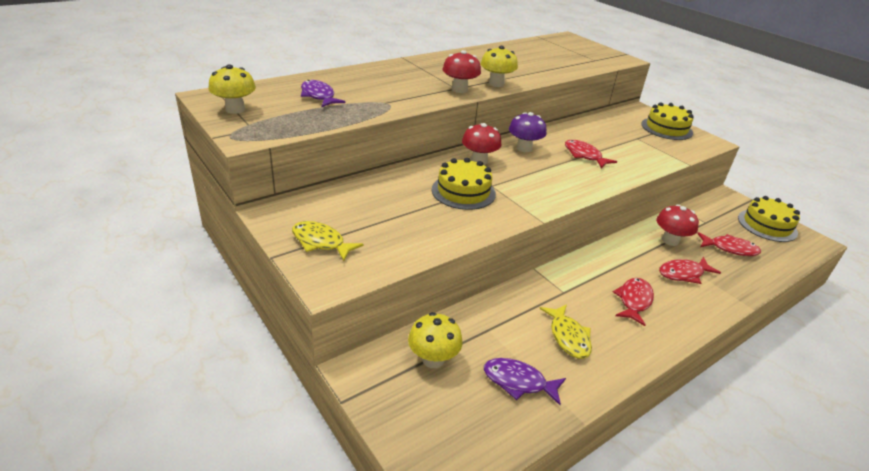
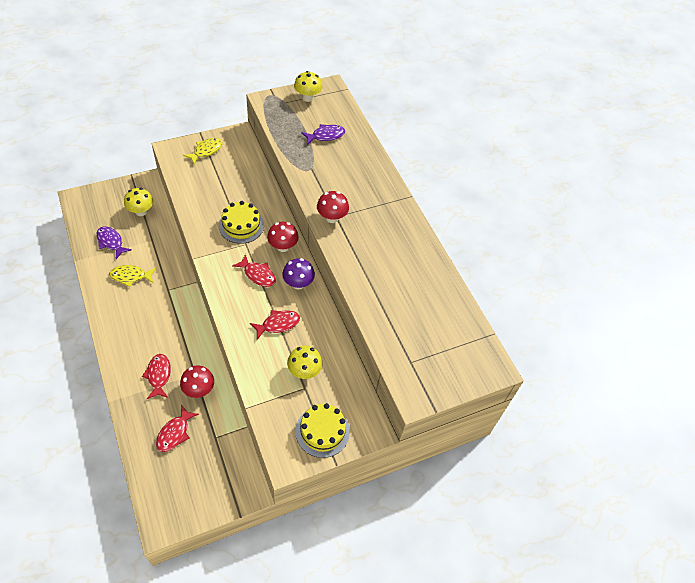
camera: 100 degrees right, 20 degrees up
yellow mushroom [481,46,518,87] -> yellow mushroom moved to [287,346,322,379]
purple fish [484,358,566,405] -> purple fish turned 75 degrees counterclockwise [97,226,132,259]
red fish [613,278,654,326] -> red fish moved to [232,254,276,287]
yellow cake [738,196,800,242] -> none

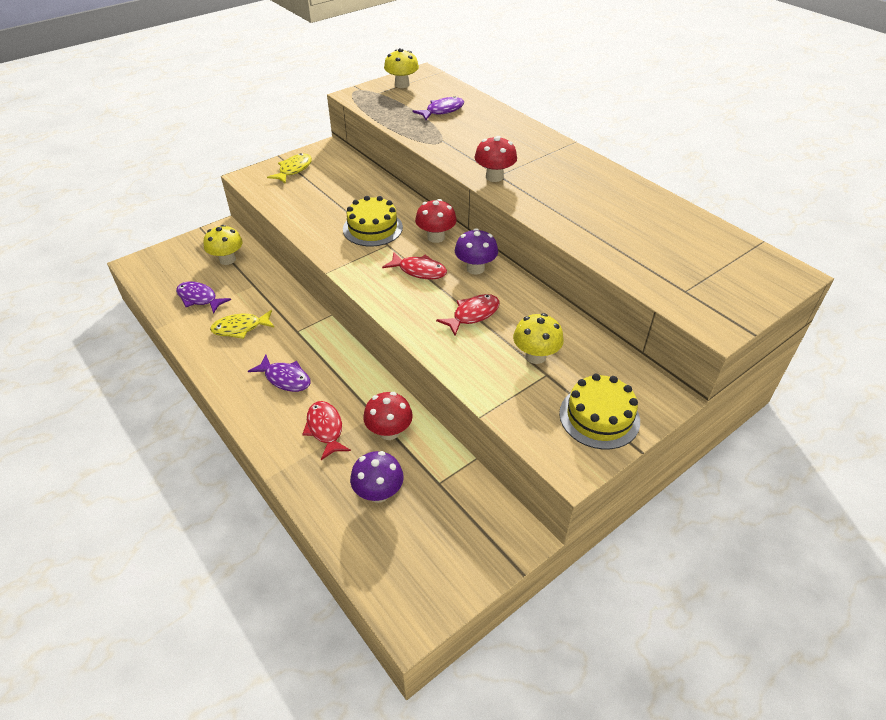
camera: 10 degrees left, 10 degrees down
red fish [156,405,199,452] -> purple mushroom [350,451,404,503]
none -> purple fish [248,355,311,392]

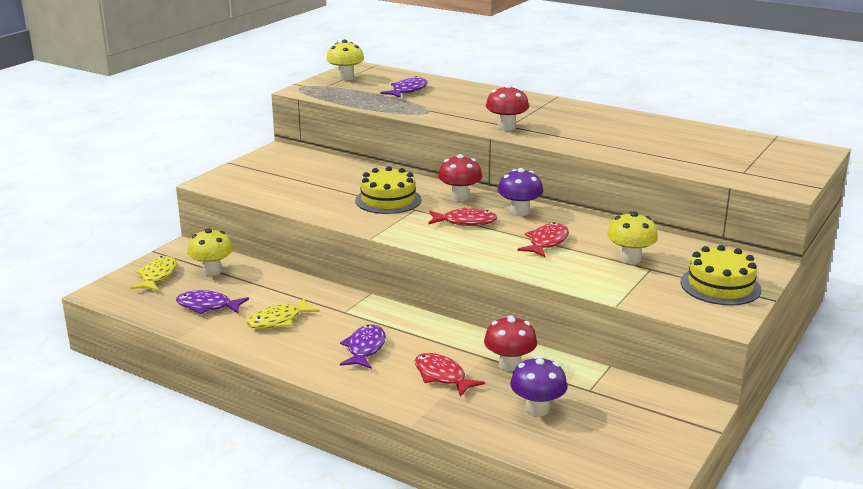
camera: 20 degrees left, 20 degrees down
purple fish [248,355,311,392] -> purple fish turned 90 degrees counterclockwise [340,324,386,369]
yellow fish [267,153,312,184] -> yellow fish moved to [130,256,177,291]

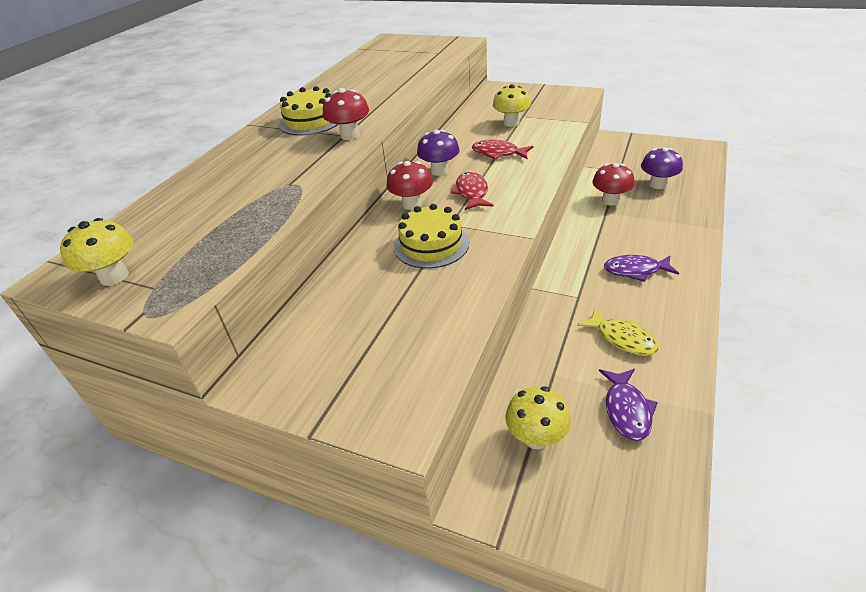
camera: 95 degrees left, 15 degrees up
yellow fish [130,256,177,291] -> none
purple fish [380,76,427,98] -> none
red fish [415,353,485,397] -> none
yellow cake [681,245,761,305] -> yellow cake moved to [279,86,339,136]

